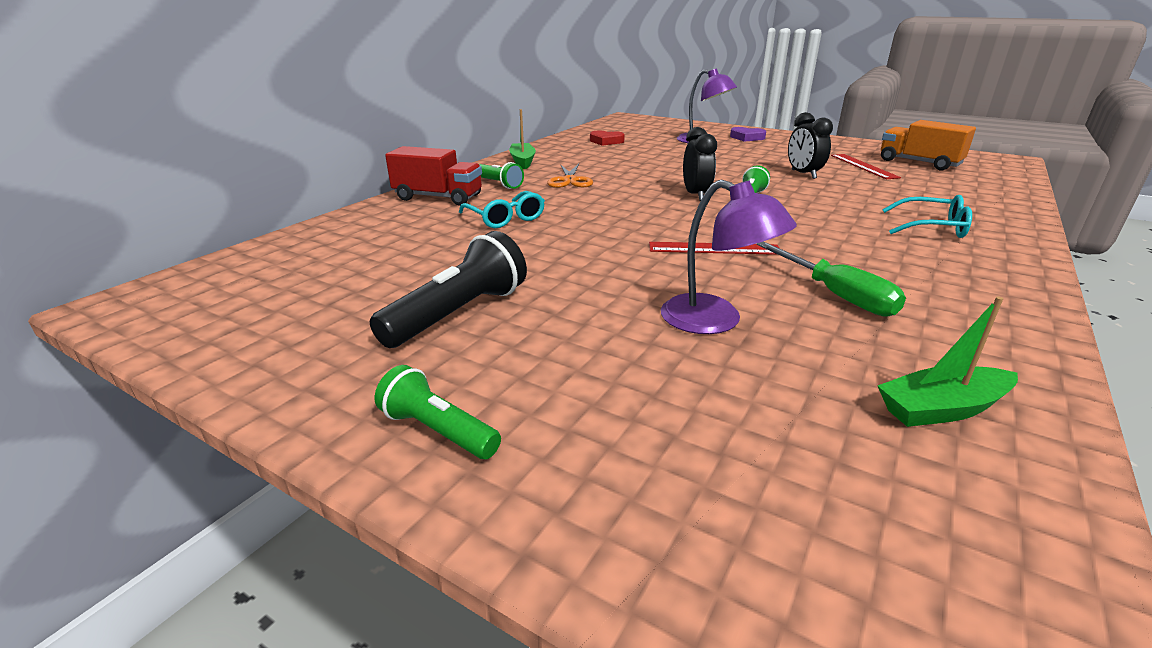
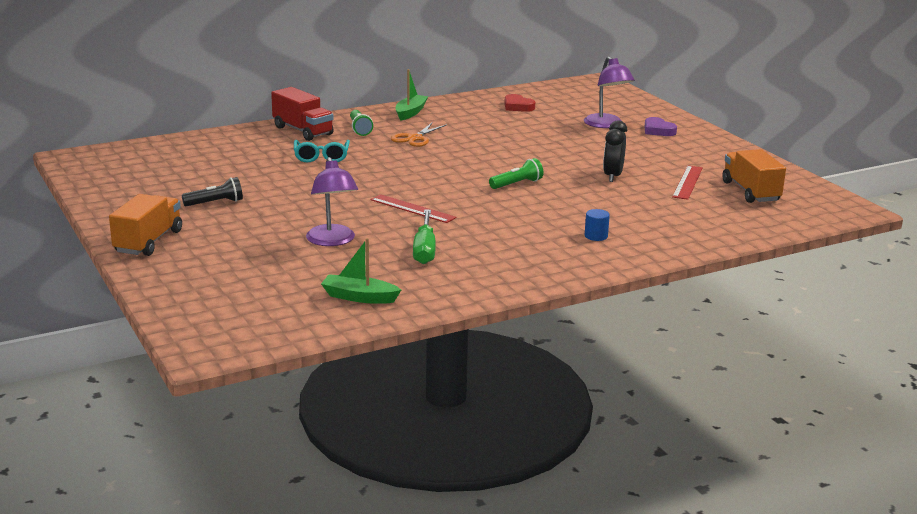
camera: 30 degrees right, 5 degrees down
black flashlight [370,231,527,348] -> black flashlight [182,177,243,206], size x0.61
green flashlight [375,365,501,459] -> orange truck [109,194,182,256]
black clock [683,127,717,201] -> none
turquoise glasses [882,195,972,238] -> blue cylinder [585,209,610,241]

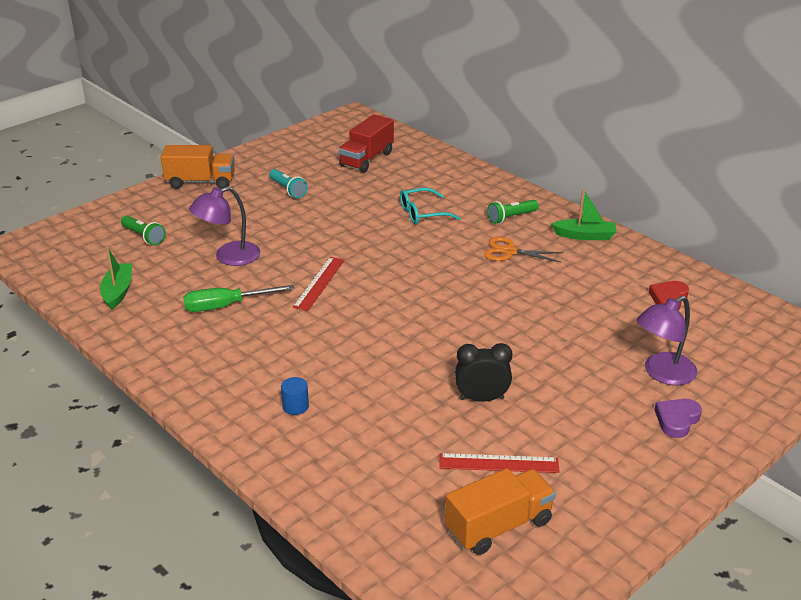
camera: 75 degrees right, 10 degrees up
black flashlight [182,177,243,206] -> turquoise flashlight [269,169,308,198]
red truck [271,87,334,141] -> red truck moved to [339,114,394,173]
green flashlight [489,158,543,189] -> green flashlight moved to [121,216,166,245]

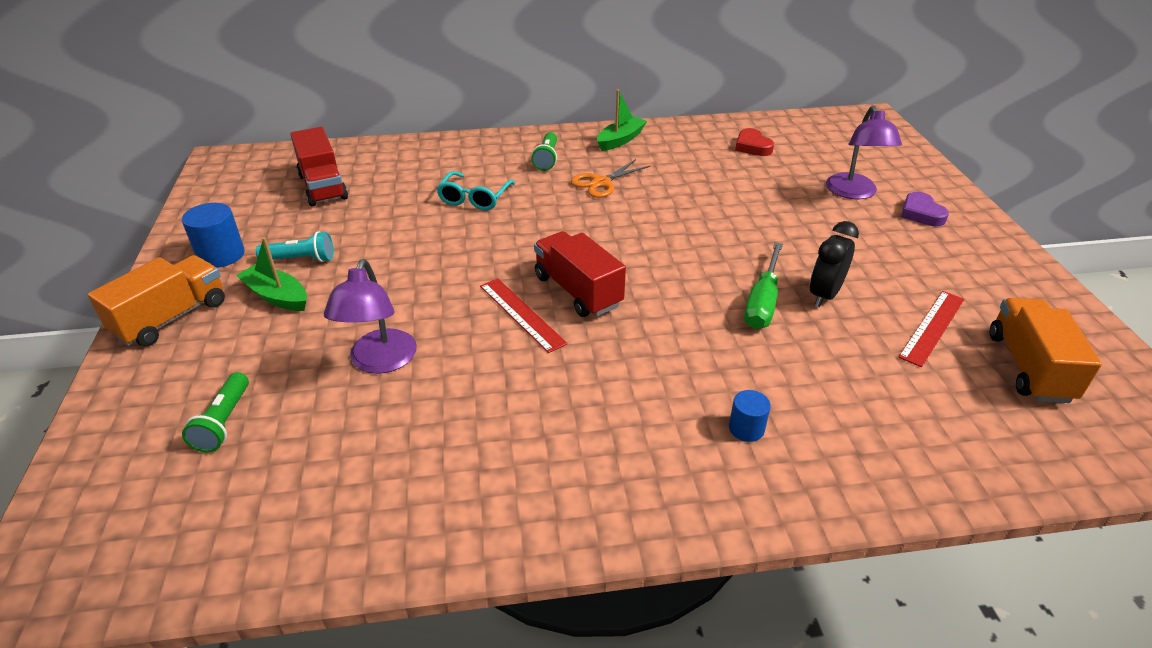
camera: 55 degrees left, 5 degrees up
green boat [100,247,132,310] -> green boat moved to [236,237,307,311]
green flashlight [121,216,166,245] -> green flashlight turned 105 degrees clockwise [182,372,249,452]
green screwdriver [183,285,294,312] -> green screwdriver moved to [744,242,783,329]
none -> blue cylinder [182,203,245,268]
none -> red truck [534,231,626,317]

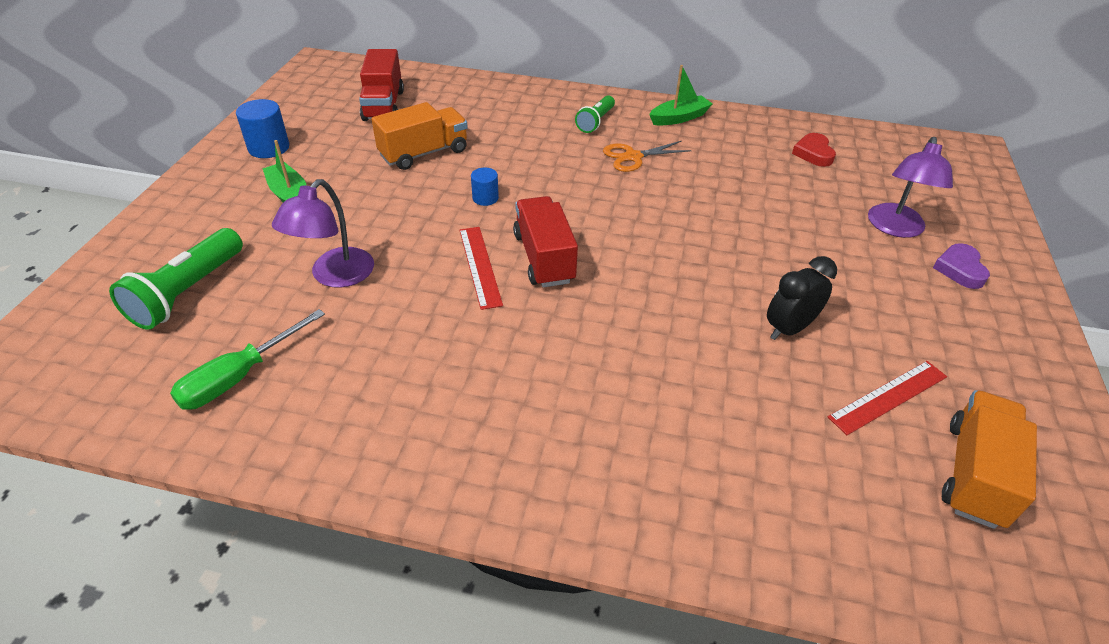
camera: 20 degrees right, 5 degrees up
orange truck [88,255,225,346] -> orange truck moved to [371,102,468,170]
green flashlight [182,372,249,452] -> green flashlight [109,228,243,330], size x1.64
turquoise flashlight [256,231,333,262] -> none
turquoise glasses [437,171,515,210] -> none
blue cylinder [729,390,771,442] -> blue cylinder moved to [471,168,499,206]
green screwdriver [744,242,783,329] -> green screwdriver moved to [170,309,325,410]

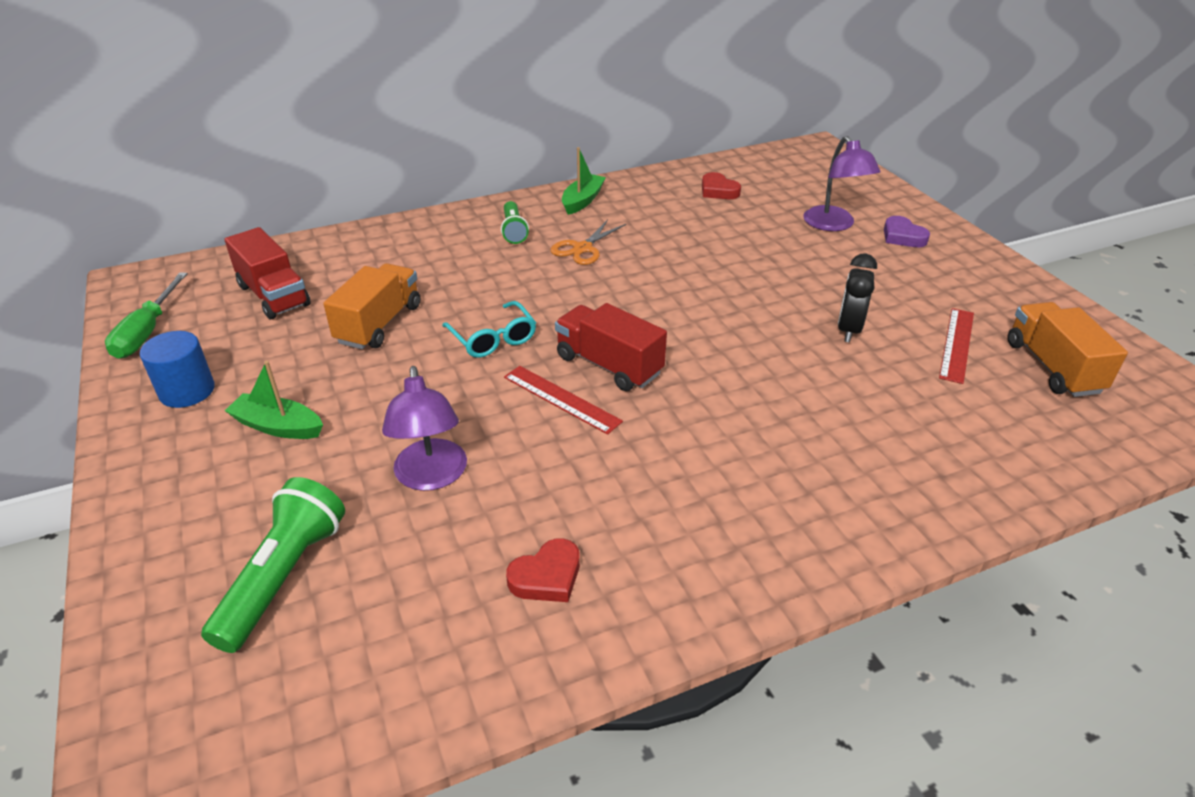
camera: 35 degrees left, 5 degrees down
green flashlight [109,228,243,330] -> green flashlight turned 150 degrees counterclockwise [201,477,345,653]
green screwdriver [170,309,325,410] -> green screwdriver moved to [105,272,188,359]
blue cylinder [471,168,499,206] -> turquoise glasses [442,301,536,358]
none -> red heart [506,538,580,602]

